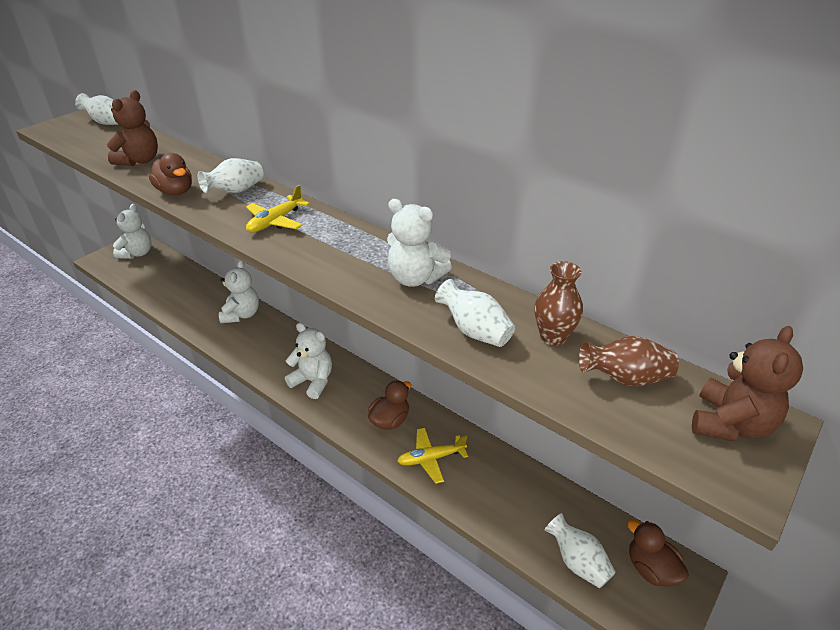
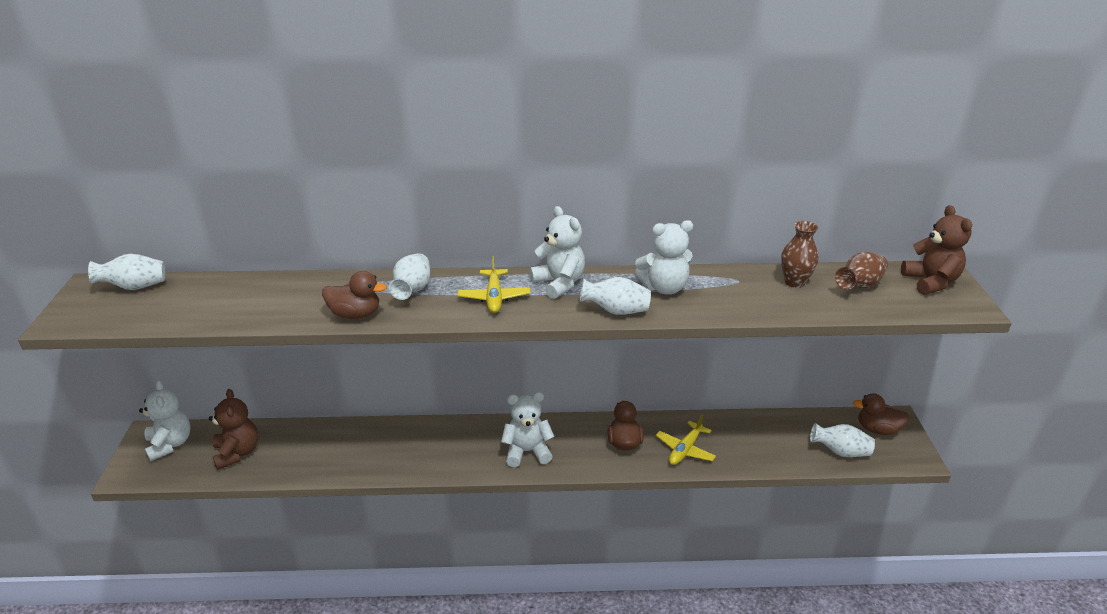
camera: 40 degrees left, 5 degrees down
brown teddy bear [107,90,158,166] -> brown teddy bear moved to [209,389,258,470]
white teddy bear [219,260,259,323] -> white teddy bear moved to [529,206,585,299]
white vase [435,279,515,347] -> white vase moved to [580,277,651,315]

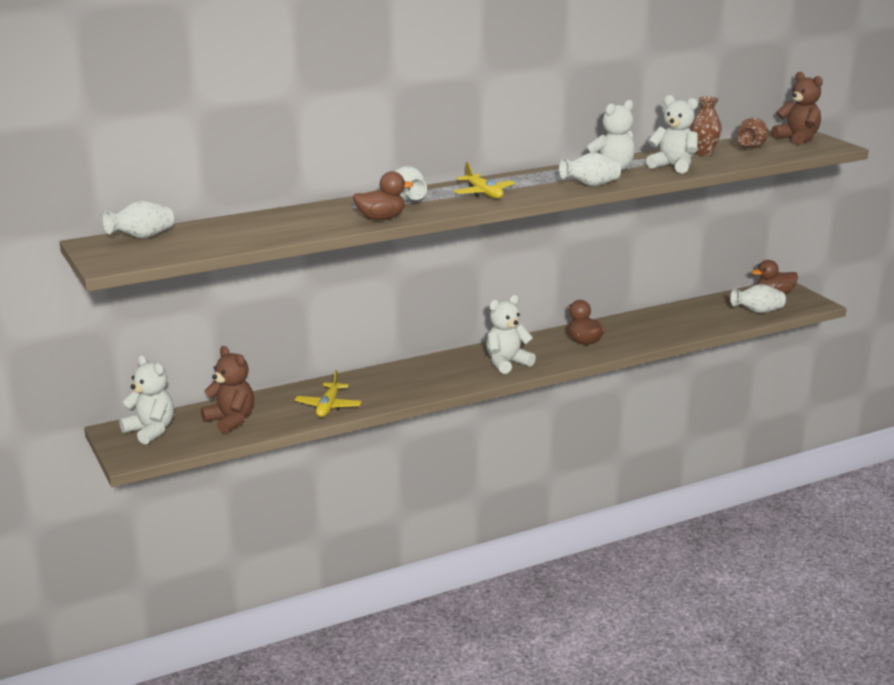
camera: 25 degrees left, 10 degrees down
white teddy bear [529,206,585,299] -> white teddy bear moved to [646,95,698,173]
yellow plane [656,414,716,465] -> yellow plane moved to [295,370,362,417]

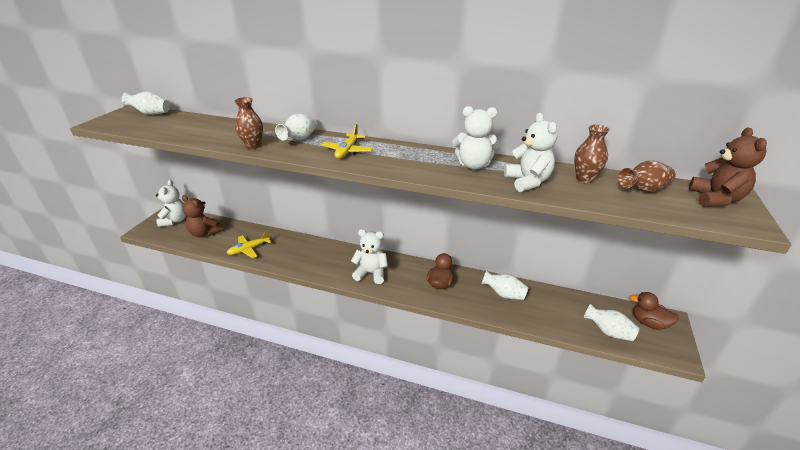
camera: 45 degrees right, 10 degrees up
brown teddy bear [201,346,254,434] -> brown teddy bear turned 120 degrees clockwise [182,195,223,237]
brown duck [353,171,413,220] -> brown vase [235,97,263,149]
white vase [559,153,621,186] -> white vase moved to [481,270,529,300]

